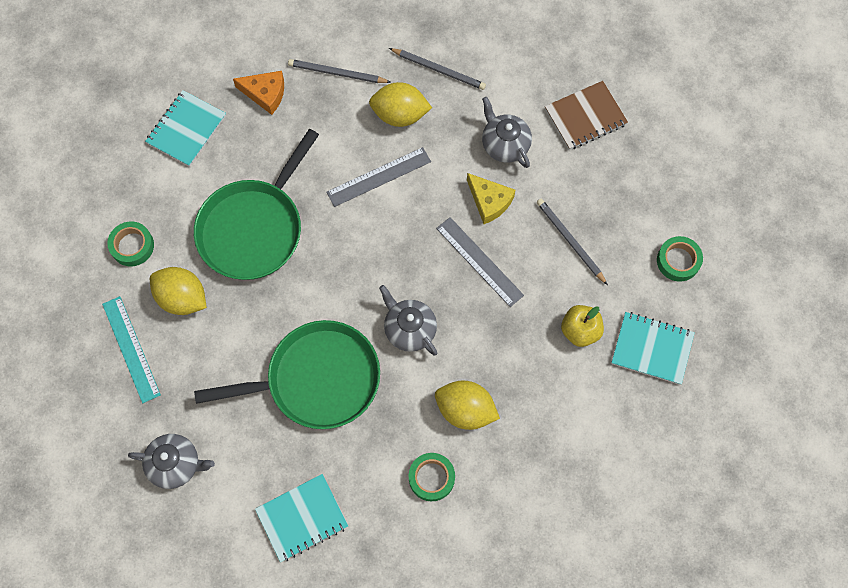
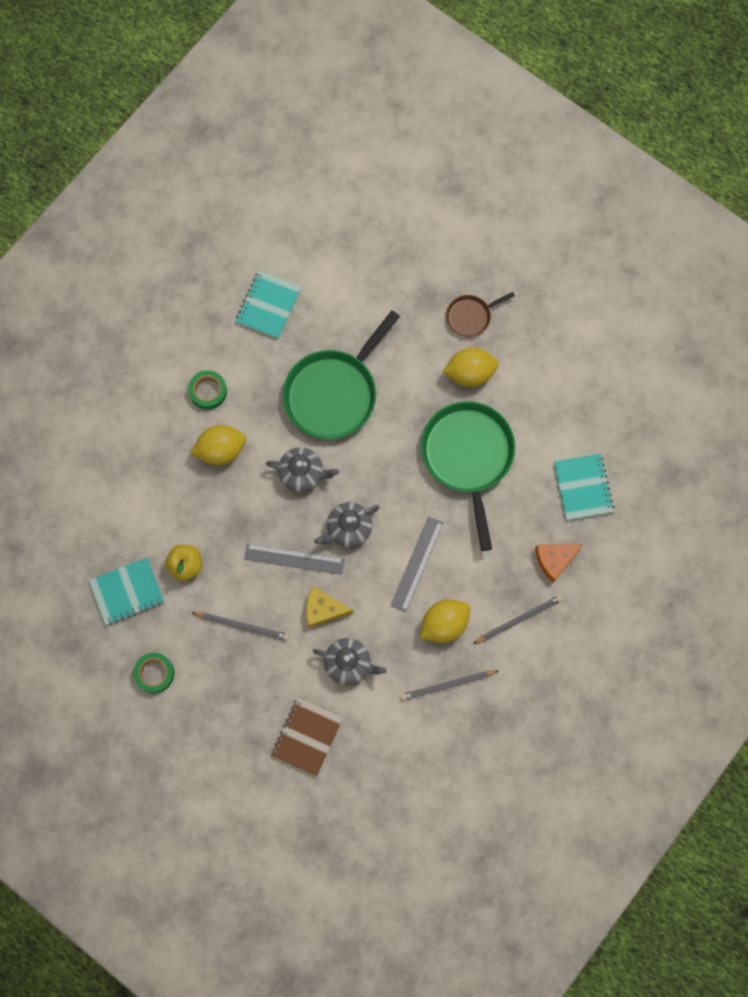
camera: 140 degrees right, 5 degrees up
turquoise ruler [102,296,161,403] -> brown pan [446,292,515,337]
green tape [107,222,154,266] -> none
grey teapot [128,434,215,489] -> grey teapot moved to [314,502,380,547]

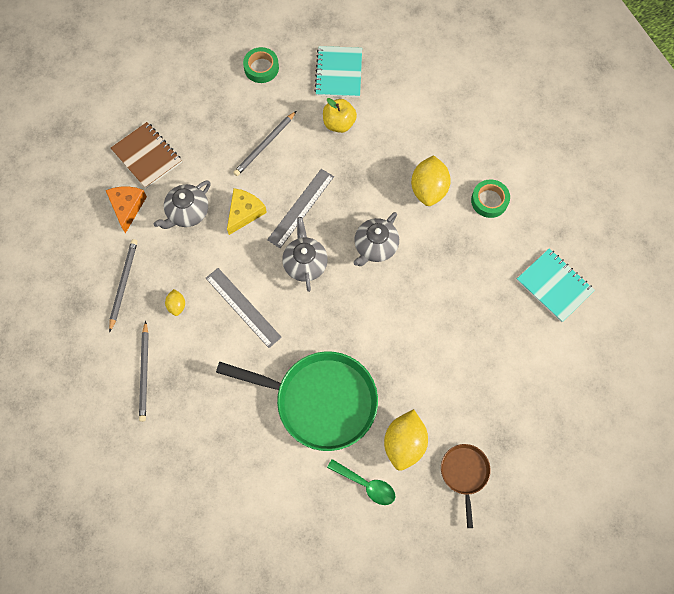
camera: 115 degrees right, 5 degrees down
green pan [283,310,400,439] -> none
yellow lemon [420,600,470,643] -> yellow lemon [165,289,185,316], size x0.49
orange cheese [535,544,584,583] -> orange cheese moved to [106,186,147,233]
turquoise notebook [554,453,614,521] -> none
none -> green spoon [327,459,395,505]

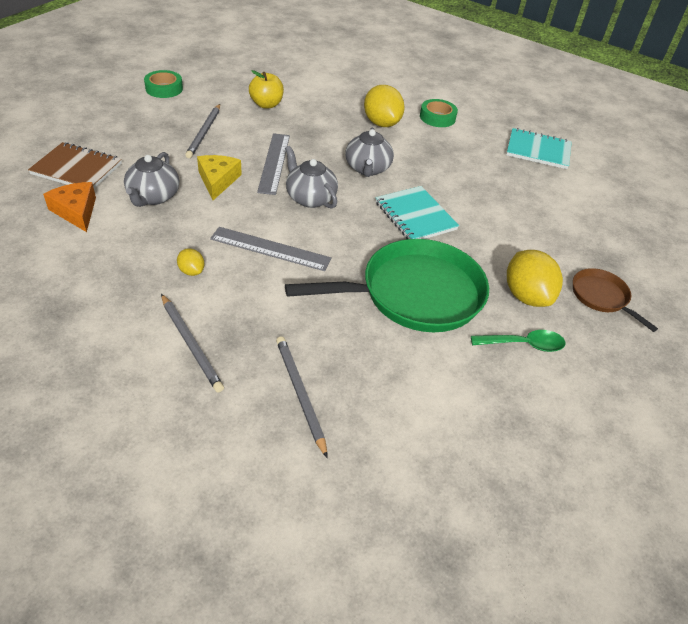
camera: 35 degrees left, 25 degrees down
grey pencil [109,239,138,332] -> grey pencil moved to [276,336,327,458]
turquoise notebook [314,46,362,98] -> turquoise notebook moved to [376,186,459,239]

